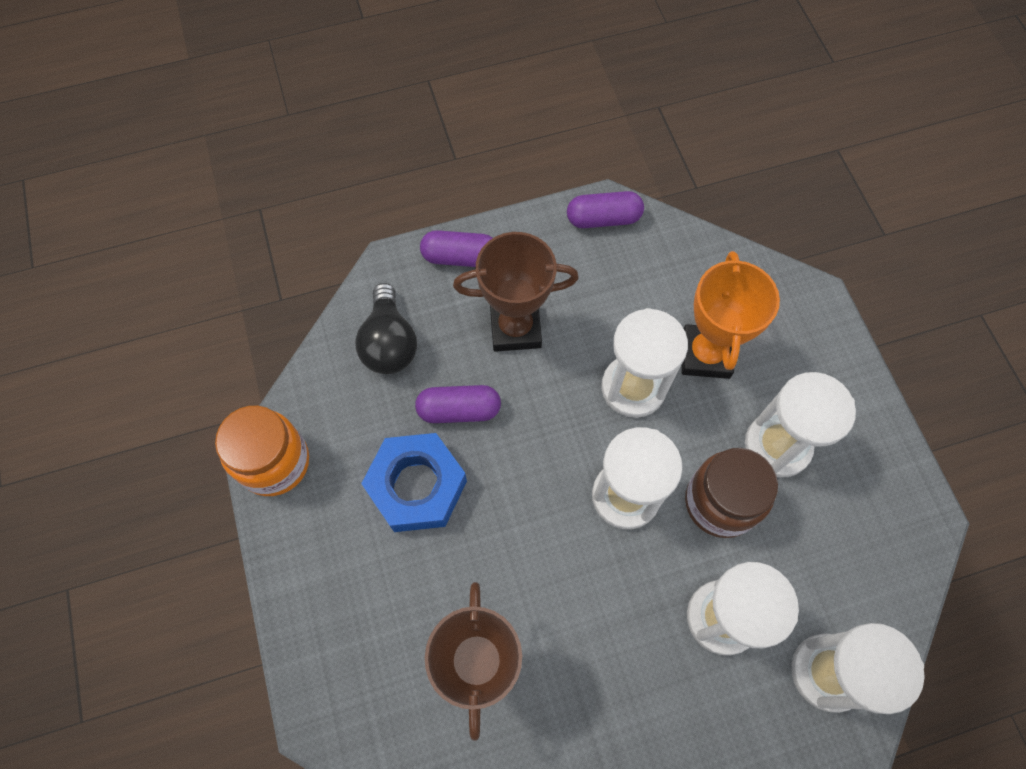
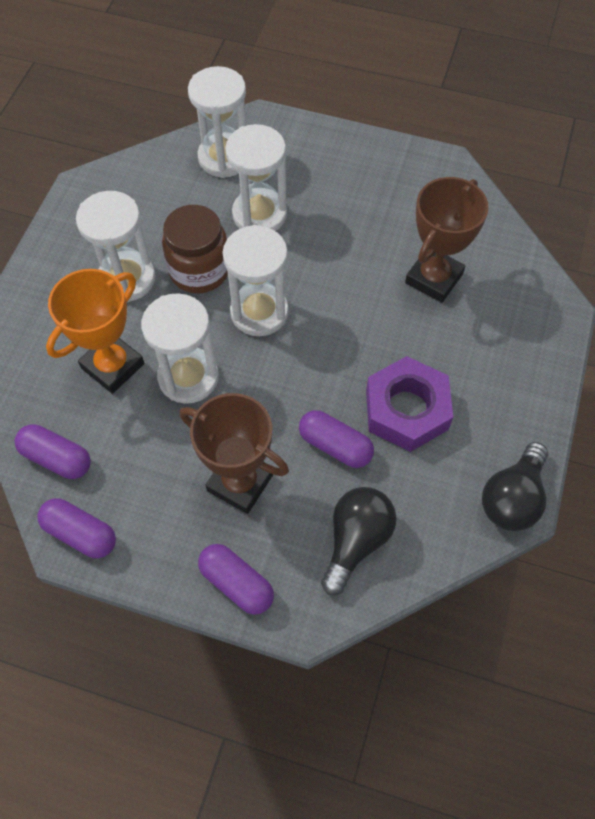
camera: 145 degrees left, 5 degrees down
orange jar [215,406,309,496] -> black light bulb [482,442,548,531]
blue nut [361,433,467,532] -> purple nut [366,356,453,452]
none -> purple capsule [15,424,91,479]

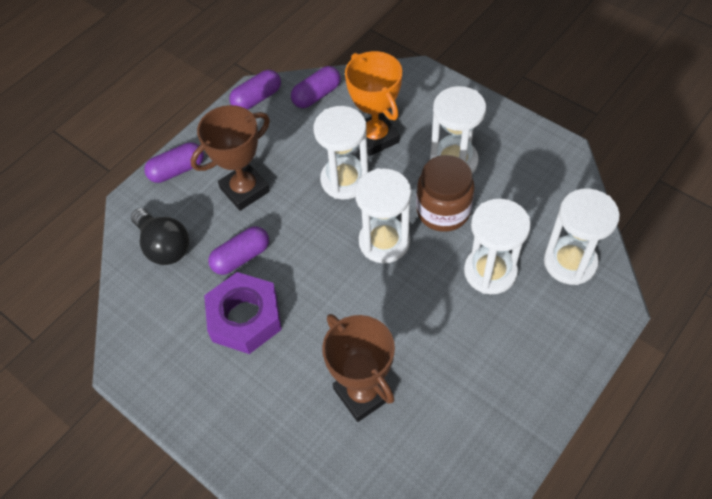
camera: 115 degrees right, 5 degrees down
black light bulb [482,442,548,531] -> none

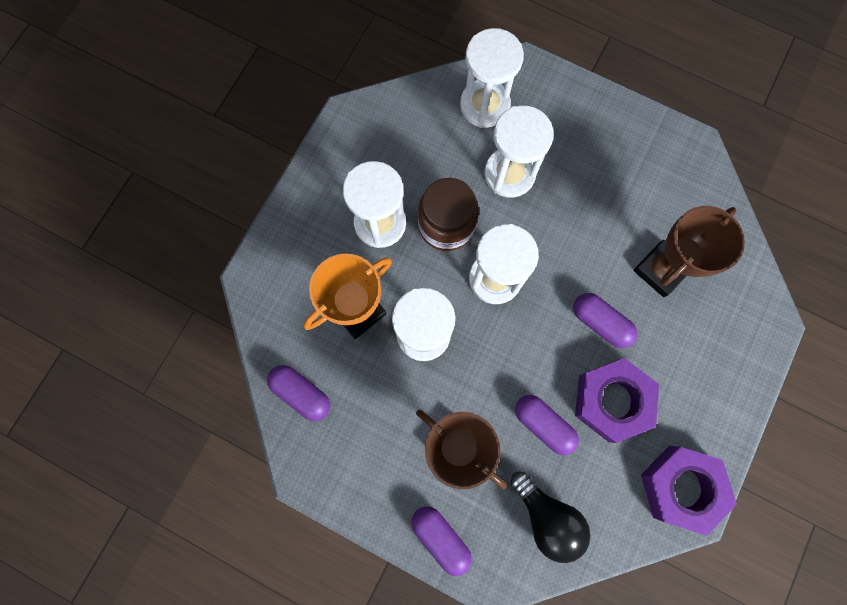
camera: 105 degrees left, 20 degrees up
black light bulb [131,208,189,265] -> black light bulb turned 105 degrees clockwise [510,472,590,563]
purple capsule [229,70,281,110] -> purple capsule moved to [573,293,638,348]
none -> purple nut [641,446,737,536]

